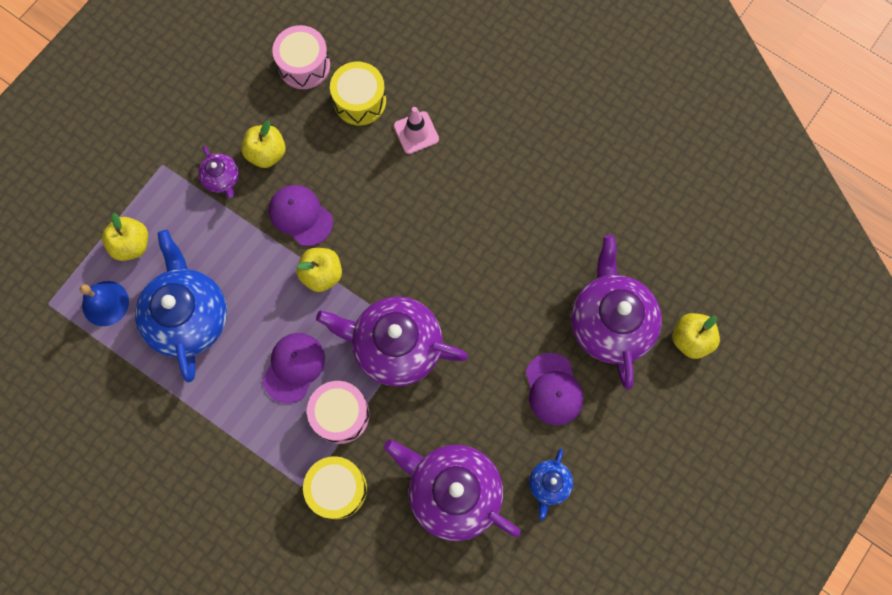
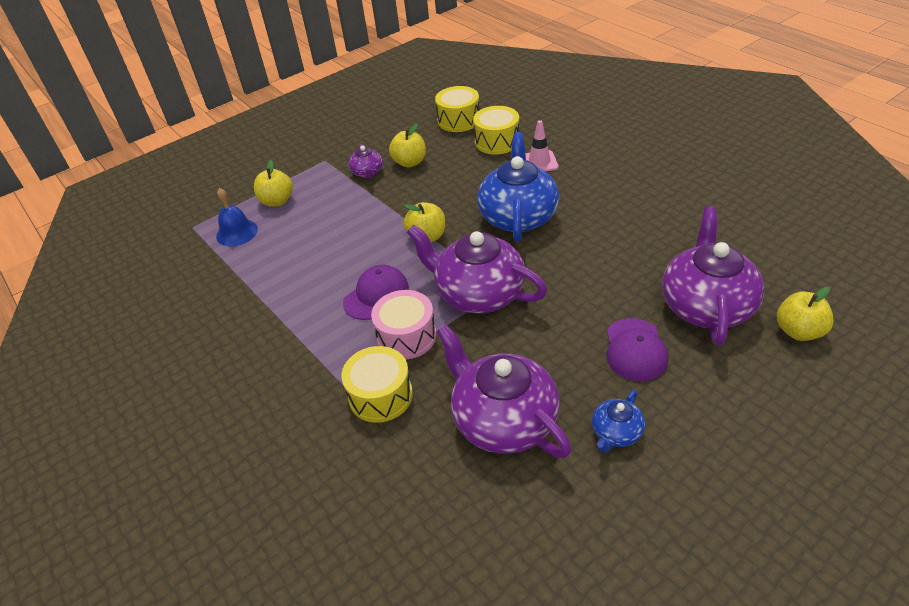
camera: 20 degrees right, 30 degrees down
blue teapot [135,230,227,382] -> blue teapot moved to [477,132,559,242]
purple cap [269,185,333,246] -> none
pink drum [272,25,330,89] -> yellow drum [435,86,480,132]

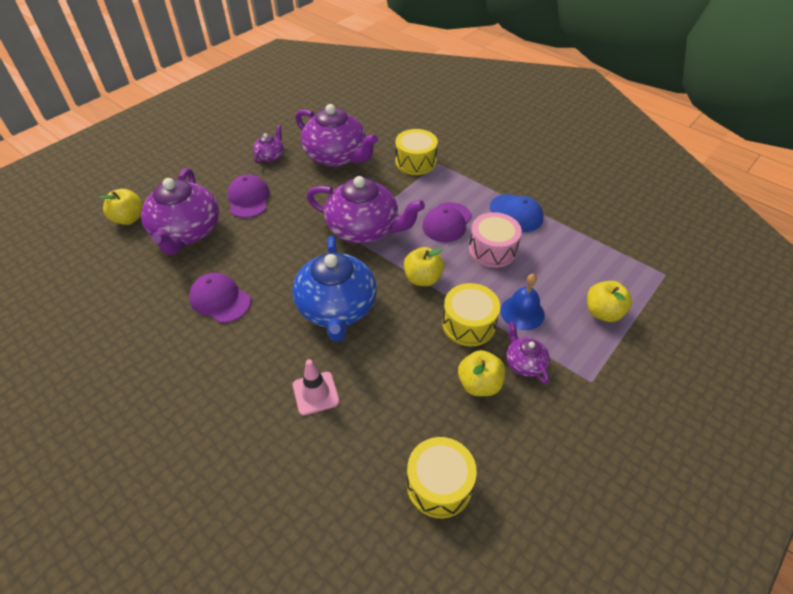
camera: 165 degrees right, 5 degrees up
blue bell [216,188,258,247] -> blue bell moved to [500,274,545,330]
pink drum [371,290,436,359] -> pink drum moved to [469,212,522,268]
yellow drum [473,106,519,154] -> yellow drum moved to [442,283,500,346]
blue teapot [592,390,645,452] -> purple teapot [253,125,284,164]
none -> purple cap [189,273,251,323]
none -> blue cap [490,194,543,232]

